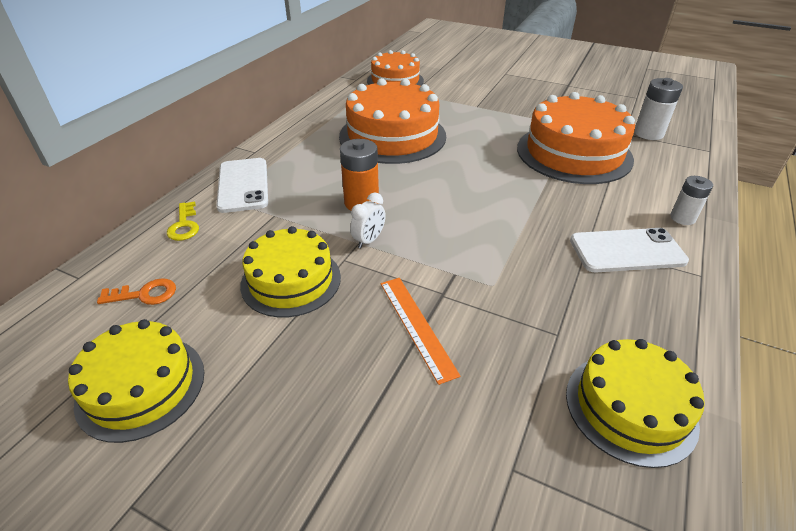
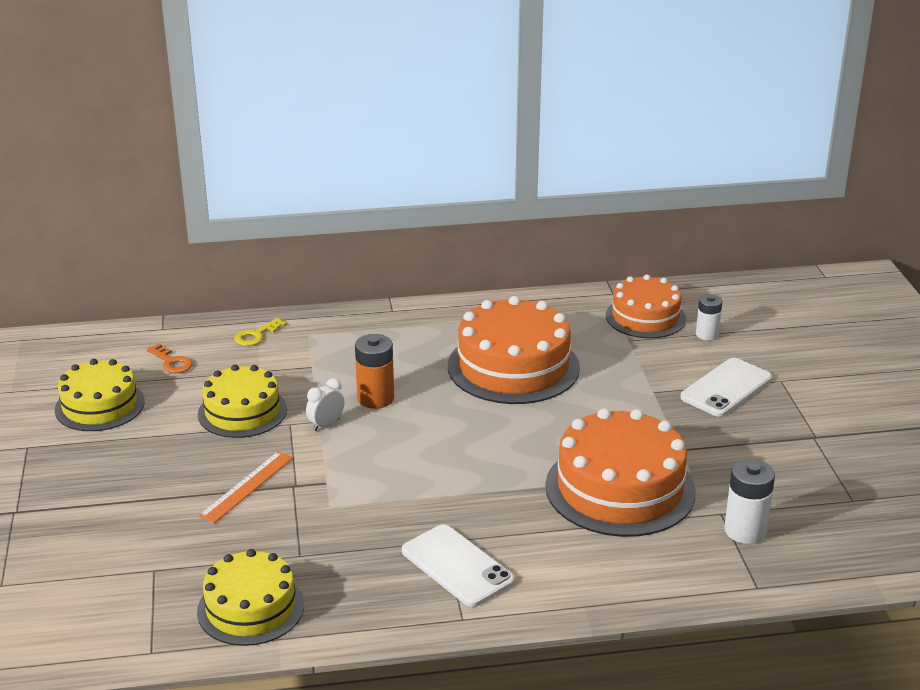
camera: 55 degrees right, 10 degrees down
white phone [216,158,268,213] -> white phone moved to [680,358,772,417]
white clock [350,193,386,248] -> white clock turned 135 degrees clockwise [306,378,344,431]
white battery [670,176,713,225] -> white battery moved to [696,294,722,341]

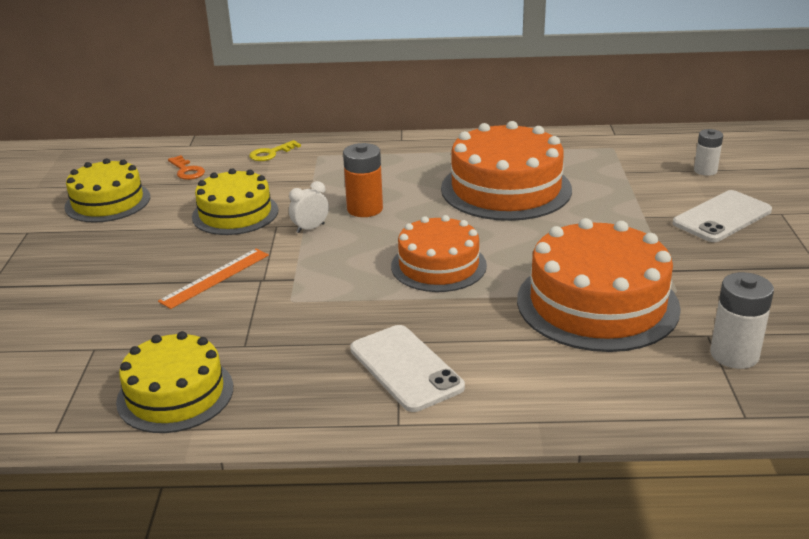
camera: 10 degrees right, 0 degrees up
orange cake [606,275,686,338] -> orange cake moved to [391,215,487,292]

